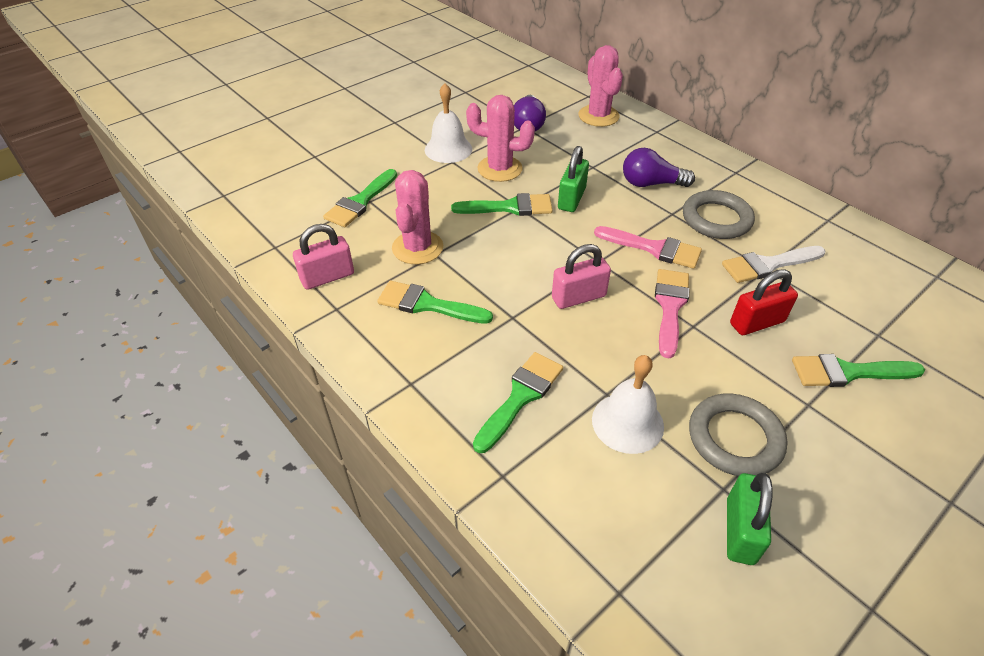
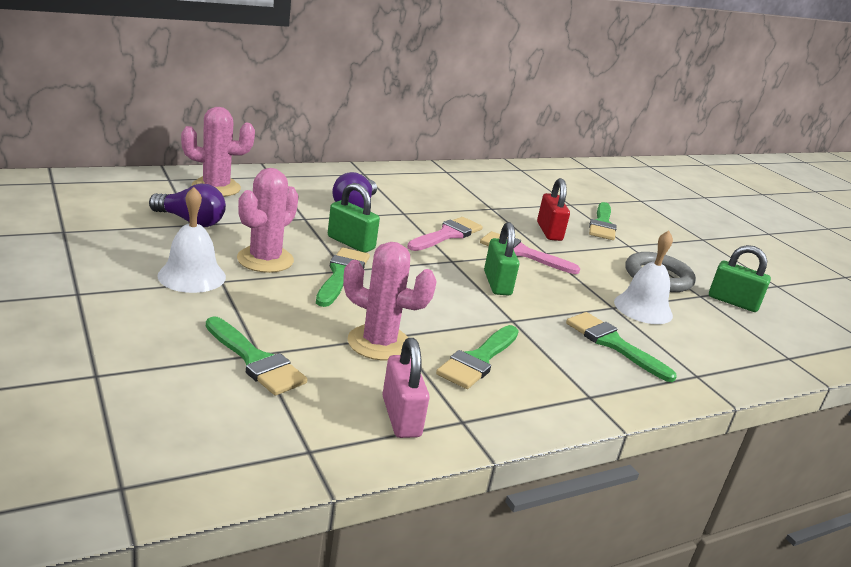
camera: 80 degrees left, 20 degrees down
pink padlock [552,244,611,309] -> green padlock [484,222,519,296]
grey ring [683,190,755,239] -> none
white brush [722,246,825,283] -> none

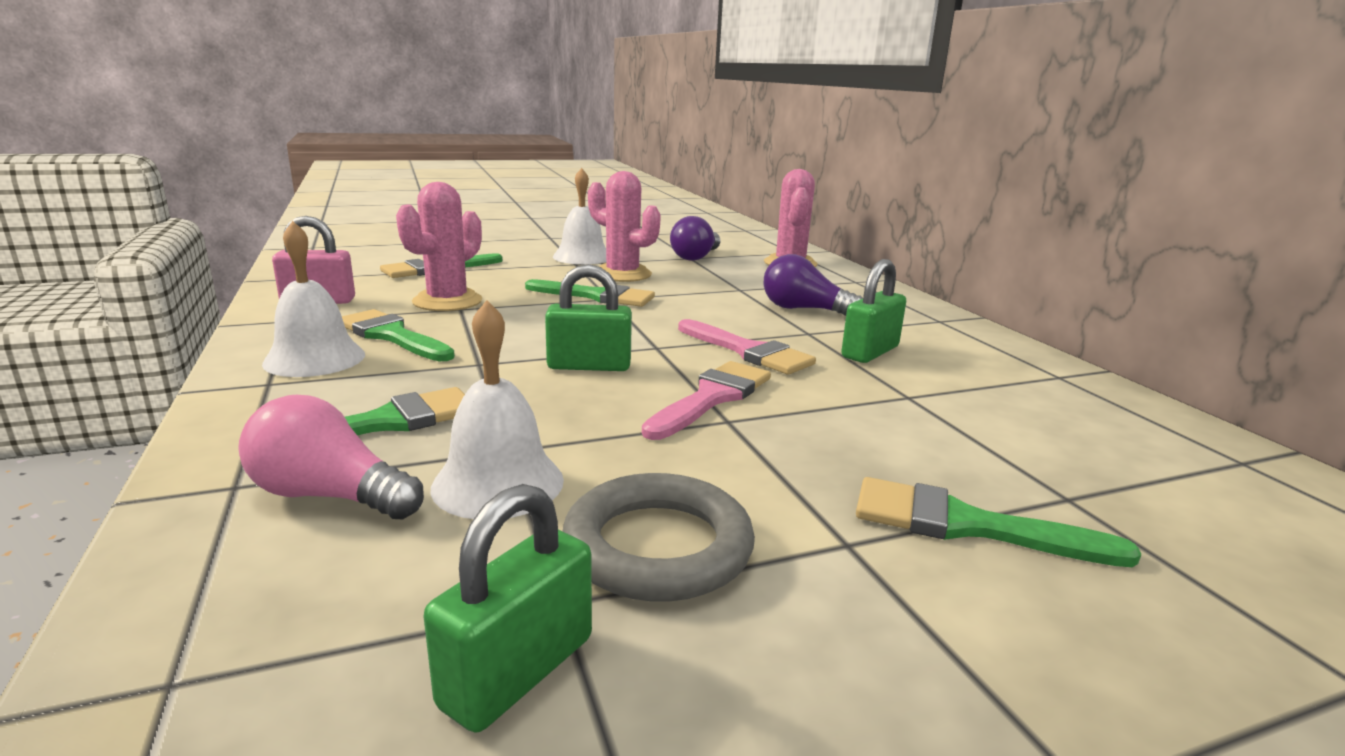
camera: 100 degrees right, 5 degrees down
green padlock [328,183,380,253] -> green padlock moved to [841,259,906,363]
red padlock [537,178,570,241] -> none
none -> pink light bulb [238,395,424,519]
none -> white bell [262,221,365,377]

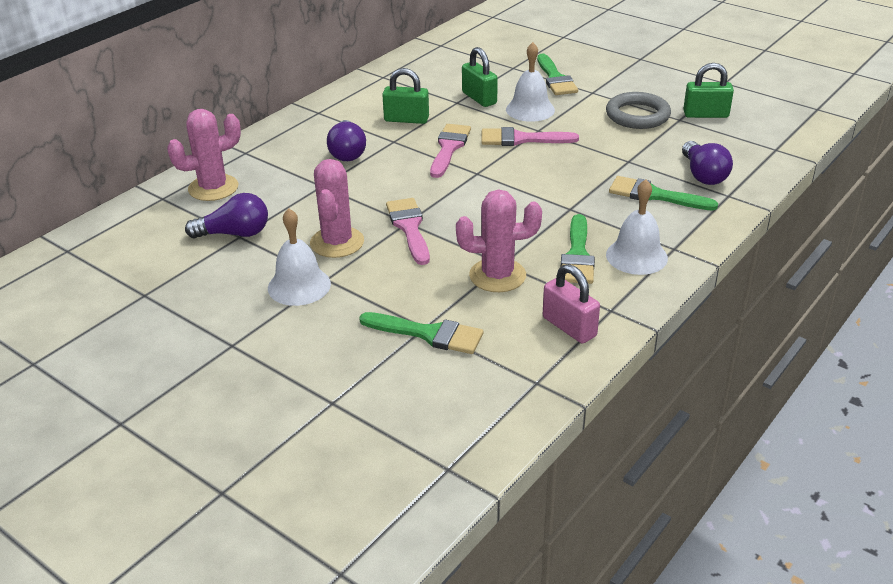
camera: 120 degrees left, 15 degrees up
pink light bulb [238,395,424,519] -> purple light bulb [682,141,733,185]
white bell [430,300,564,519] -> white bell moved to [506,42,555,122]
green brush [525,279,655,307] -> pink brush [386,198,430,265]
green padlock [545,264,632,371] -> green padlock moved to [462,47,498,107]

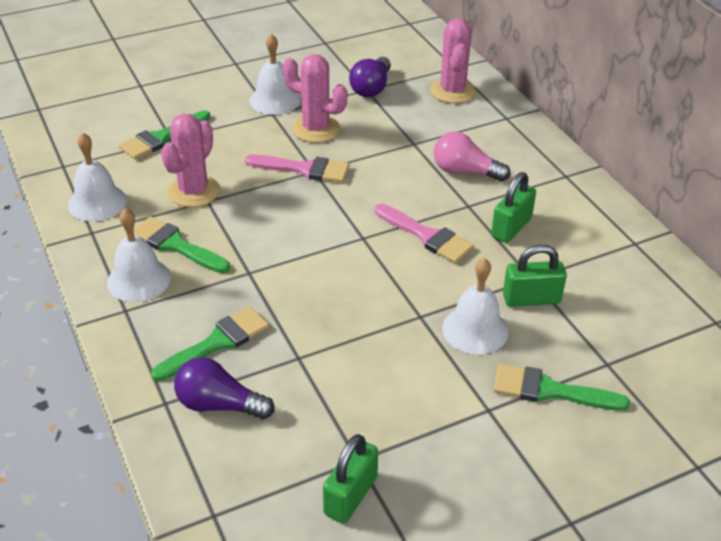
camera: 115 degrees right, 5 degrees up
purple light bulb [327,120,366,161] -> pink light bulb [434,131,510,182]
pink brush [481,127,579,146] -> none
pink padlock [543,264,600,343] -> white bell [68,132,127,221]
grey ring [606,92,671,129] -> none

